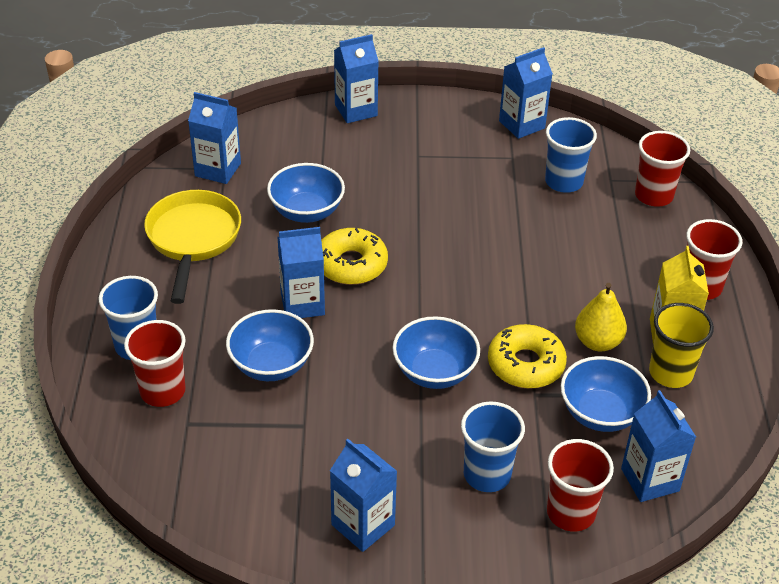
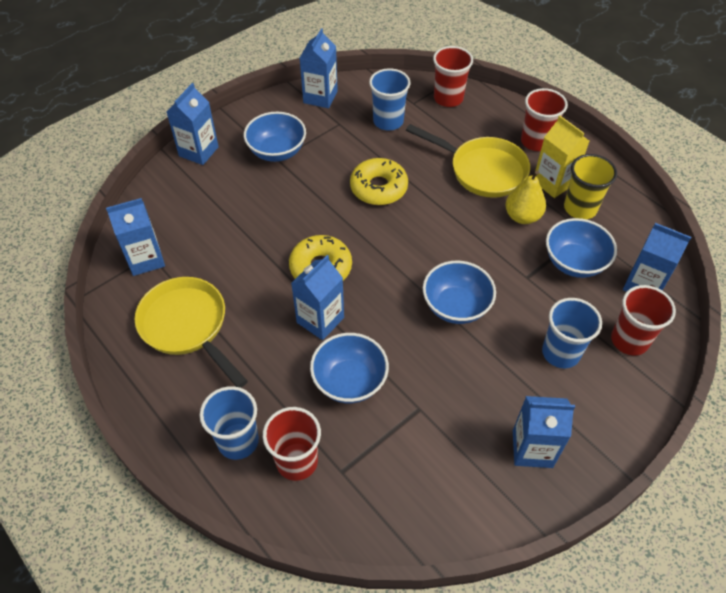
camera: 40 degrees left, 10 degrees up
blue bowl [267,163,345,223] -> blue bowl moved to [244,112,306,162]
yellow donut [488,324,567,389] -> yellow donut moved to [350,158,408,205]
none -> yellow pan [406,124,530,198]

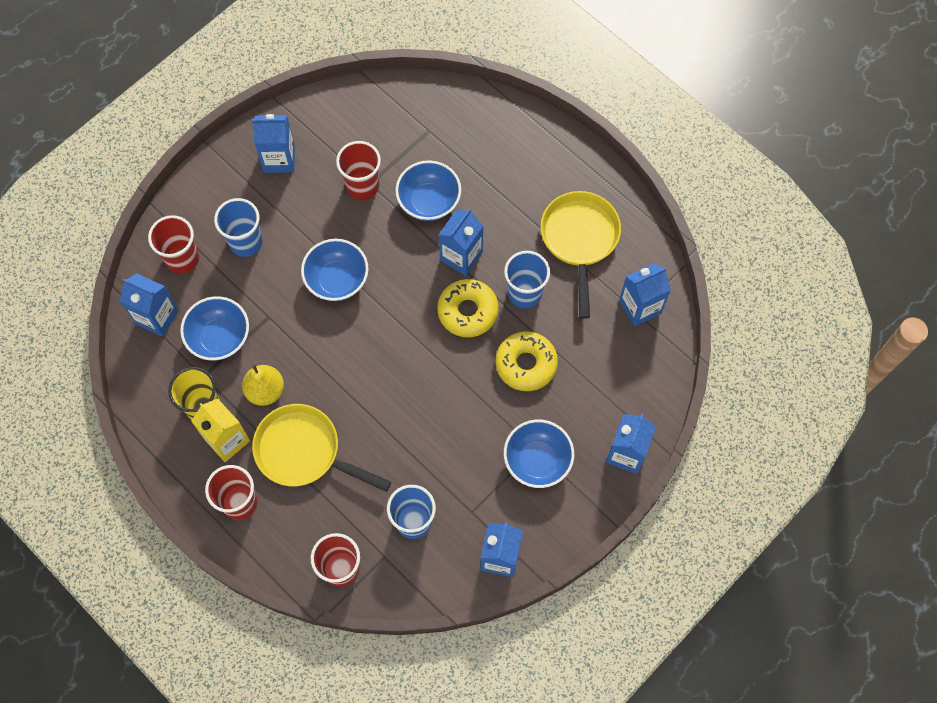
camera: 175 degrees right, 15 degrees up
yellow pan [135,277,248,388] -> yellow pan turned 135 degrees counterclockwise [540,191,621,319]
blue cup [200,386,259,460] -> blue cup moved to [504,251,550,309]
red cup [263,407,321,481] -> red cup moved to [336,141,381,200]
yellow donut [350,158,408,205] -> yellow donut moved to [496,331,558,391]

